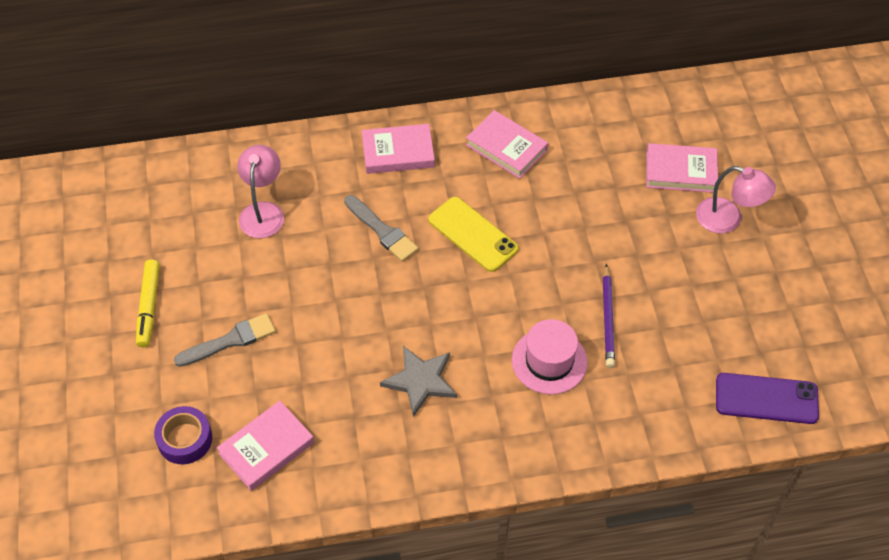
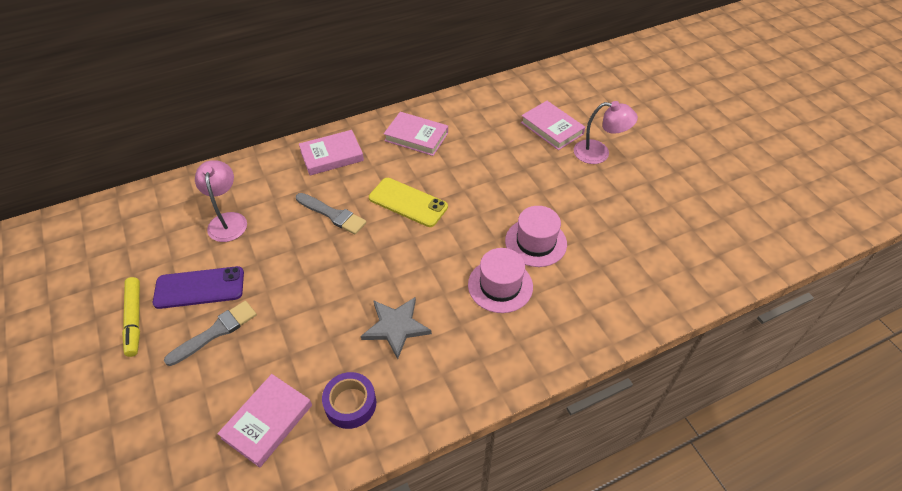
camera: 15 degrees left, 5 degrees down
purple tape [154,406,212,464] -> purple tape moved to [322,372,376,429]
purple pencil [603,264,615,368] -> pink hat [505,206,567,267]
pink book [646,143,718,193] -> pink book turned 60 degrees clockwise [521,101,585,150]
purple phone [716,373,819,424] -> purple phone moved to [153,266,244,309]

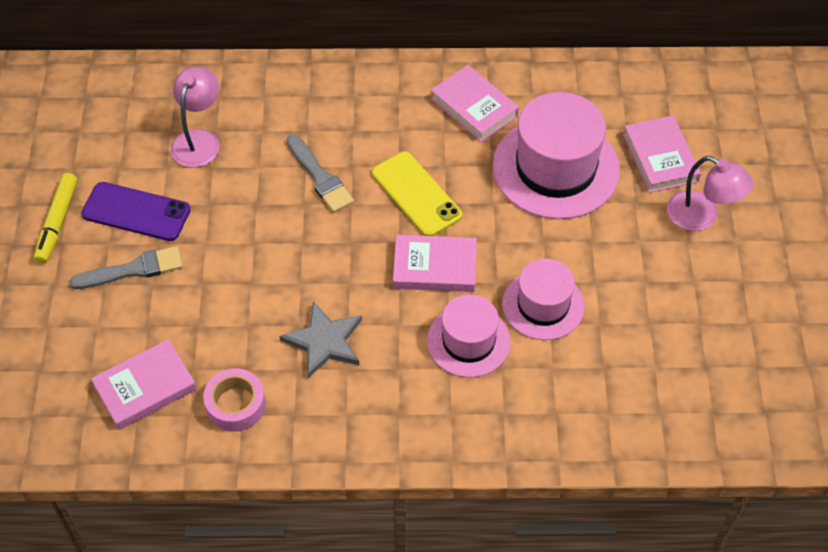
camera: 25 degrees right, 5 degrees up
pink book [299,130,364,175] -> pink book moved to [393,235,477,292]
purple tape [322,372,376,429] -> pink tape [203,368,266,432]
none -> pink hat [492,92,620,219]

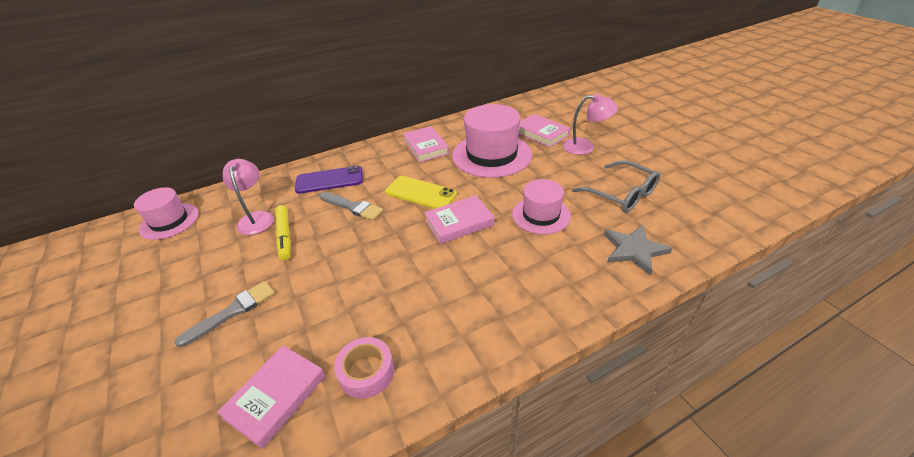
camera: 25 degrees left, 15 degrees down
yellow marker [34,173,77,264] -> yellow marker moved to [275,205,291,261]
purple phone [81,182,191,241] -> purple phone moved to [295,166,363,194]
grey star [279,301,362,378] -> grey star moved to [604,225,672,276]
pink hat [427,294,511,378] -> pink hat moved to [134,187,199,240]
pink book [431,65,519,142] -> pink book turned 45 degrees clockwise [403,126,449,163]
none -> grey glasses [572,161,660,213]

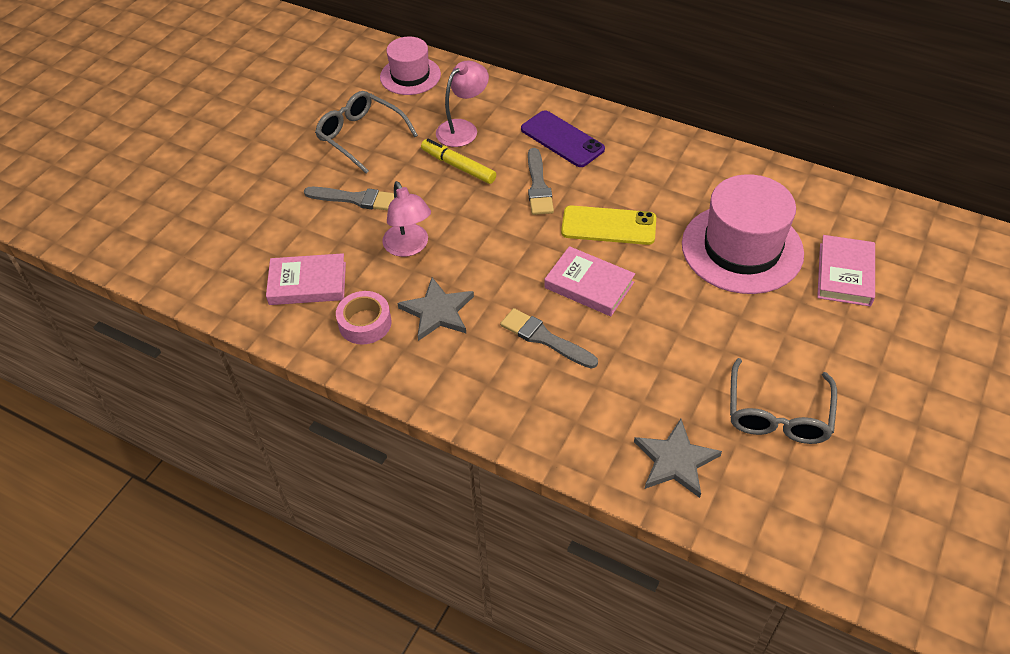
camera: 55 degrees right, 10 degrees up
yellow marker [275,205,291,261] -> yellow marker turned 90 degrees clockwise [421,139,496,184]
yellow phone [385,176,457,209] -> yellow phone turned 75 degrees counterclockwise [561,205,656,245]
pink book [403,126,449,163] -> none
pink hat [512,179,571,234] -> none
pink lamp [563,93,618,155] -> pink lamp moved to [382,181,431,257]
none -> grey glasses [315,91,418,174]
none -> grey star [397,277,474,341]
none -> grey brush [500,308,598,368]

